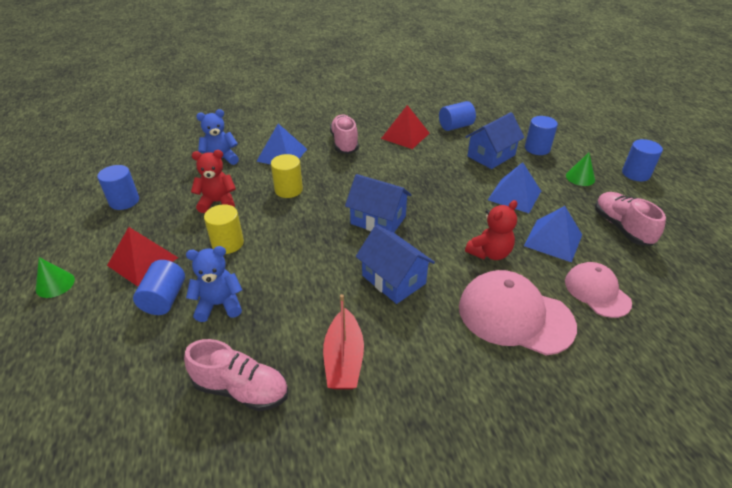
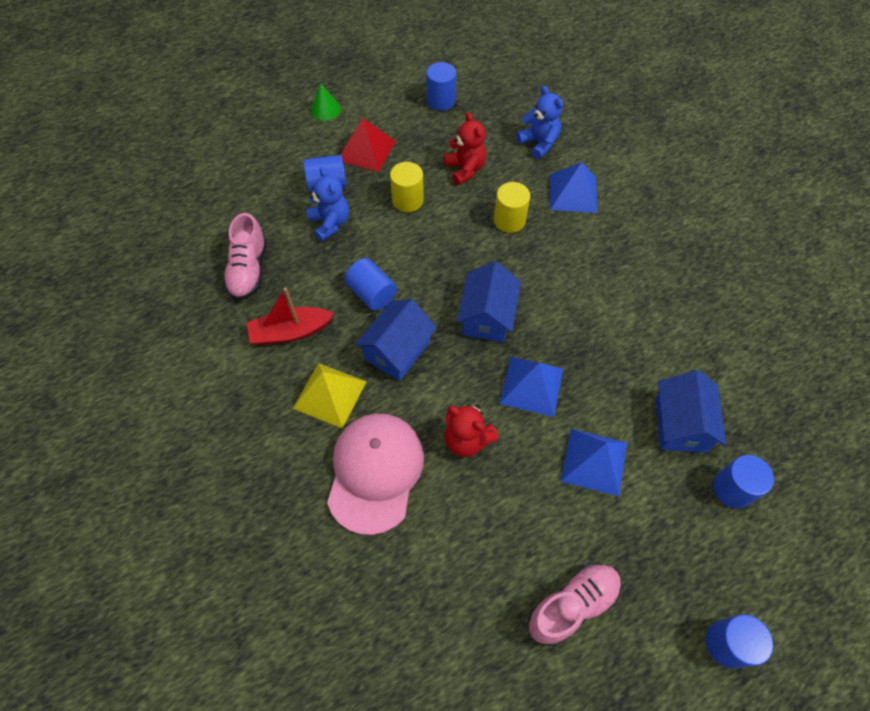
camera: 75 degrees right, 20 degrees up
pink shoe [330,115,359,154] -> none
red pyramid [381,105,430,149] -> none
blue cylinder [439,101,476,131] -> blue cylinder moved to [344,258,397,311]
blue house [466,112,525,169] -> blue house turned 60 degrees clockwise [656,370,727,453]
blue pyramid [524,206,582,262] -> blue pyramid moved to [499,357,563,417]
pink cap [565,262,632,318] -> none
green cone [566,153,595,186] -> none
none -> yellow pyramid [293,363,367,429]

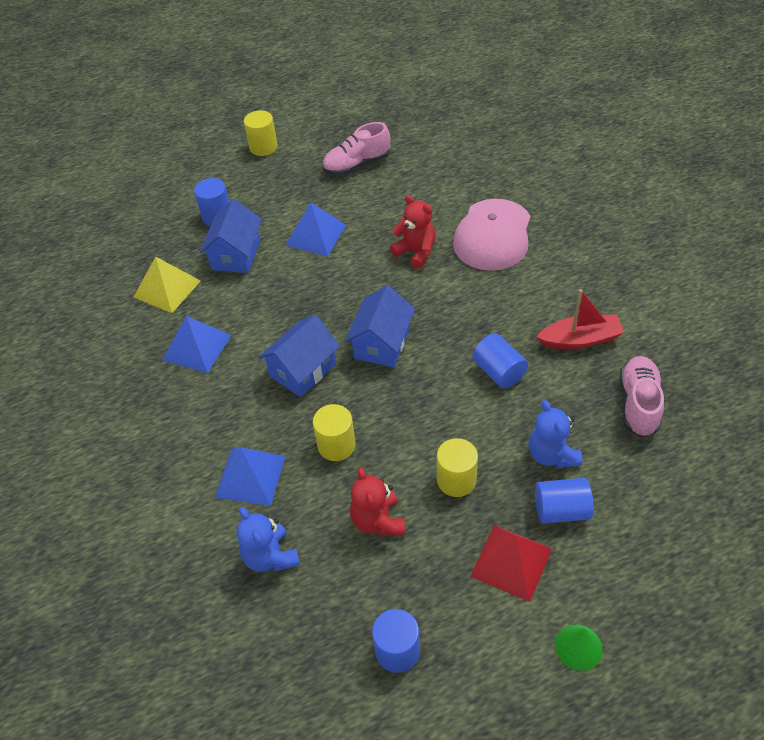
camera: 170 degrees left, 10 degrees down
yellow pyramid [293,363,367,429] -> yellow pyramid moved to [134,257,201,313]
blue house [355,299,437,381] -> blue house moved to [259,315,340,397]
blue pyramid [499,357,563,417] -> blue pyramid moved to [163,316,231,373]
blue cylinder [706,614,773,669] -> yellow cylinder [244,110,278,156]

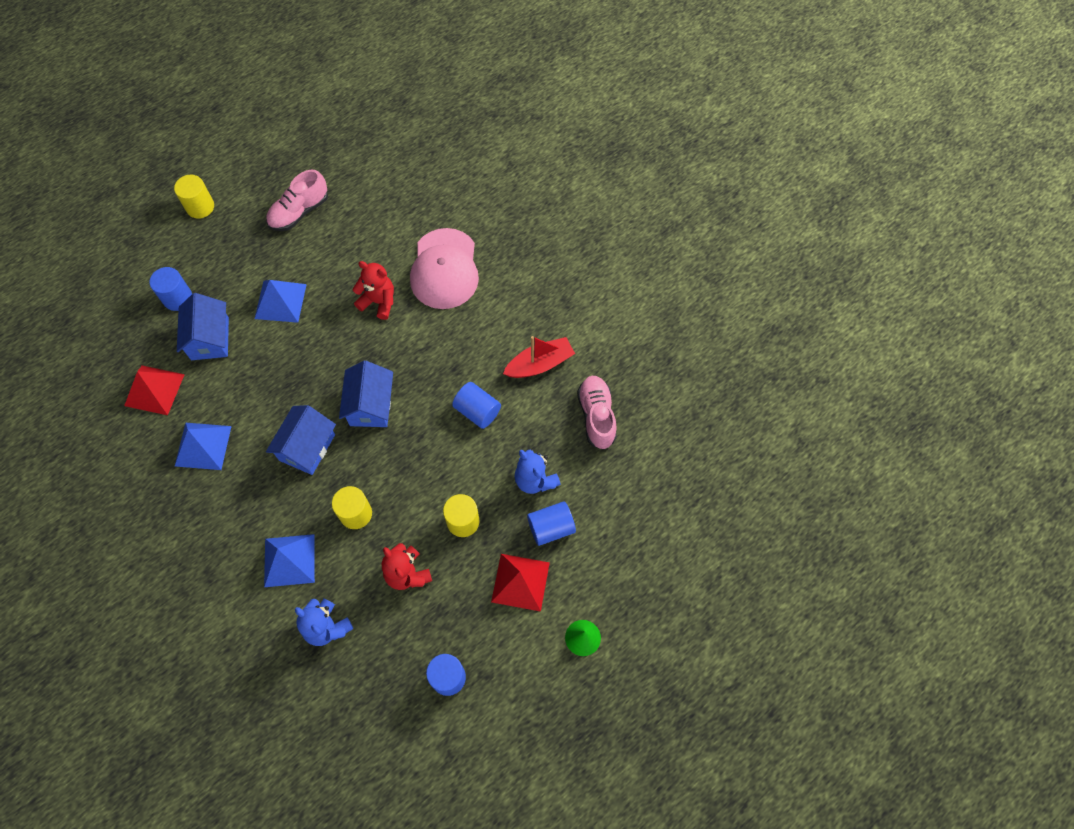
camera: 20 degrees left, 15 degrees up
yellow pyramid [134,257,201,313] -> red pyramid [124,365,185,415]

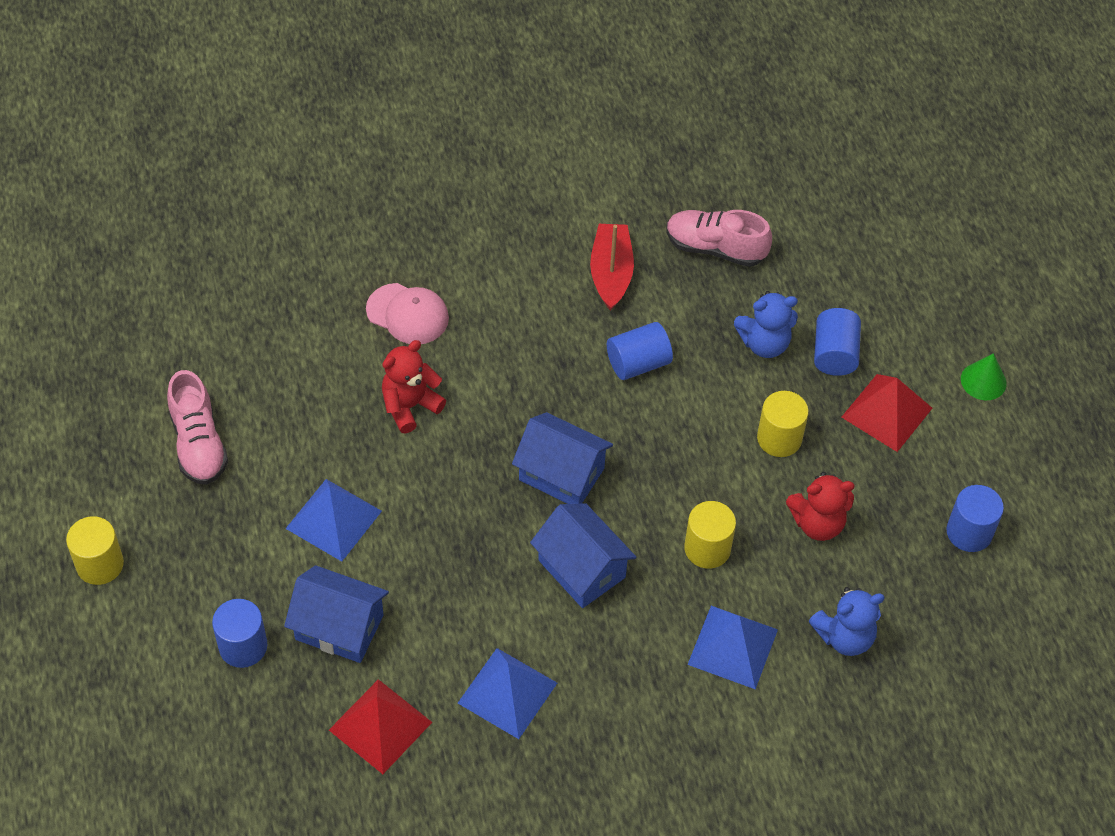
camera: 65 degrees left, 10 degrees down
pink cap [410,228,479,309] -> pink cap [366,283,449,344], size x0.63

